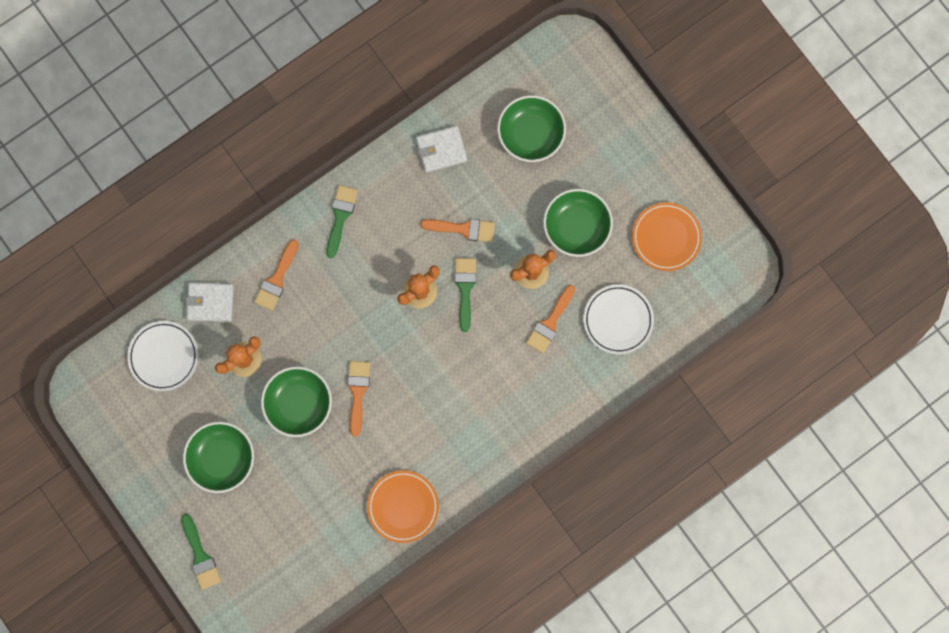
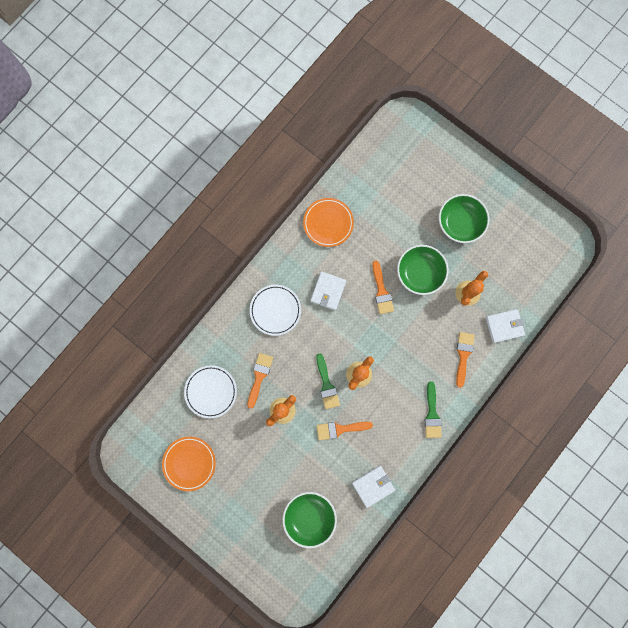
camera: 165 degrees right, 0 degrees up
white plate [127,321,198,391] -> white plate moved to [250,285,301,336]
green brush [181,514,221,590] -> none
green bowl [543,189,613,257] -> none
none -> white wallet [310,271,346,310]

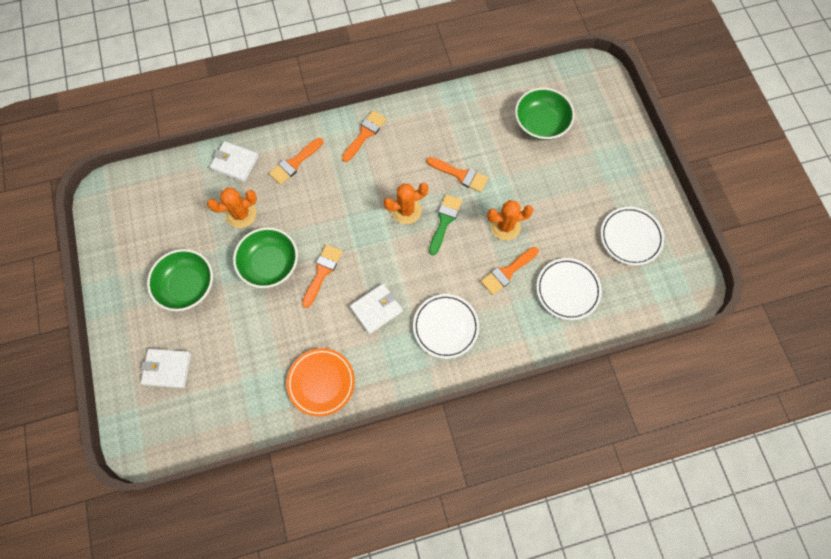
camera: 145 degrees left, 10 degrees down
orange plate [162,437,216,491] -> white plate [601,207,664,266]
white wallet [352,465,395,508] -> white wallet moved to [140,349,191,388]
green brush [425,381,442,438] -> orange brush [342,110,387,162]

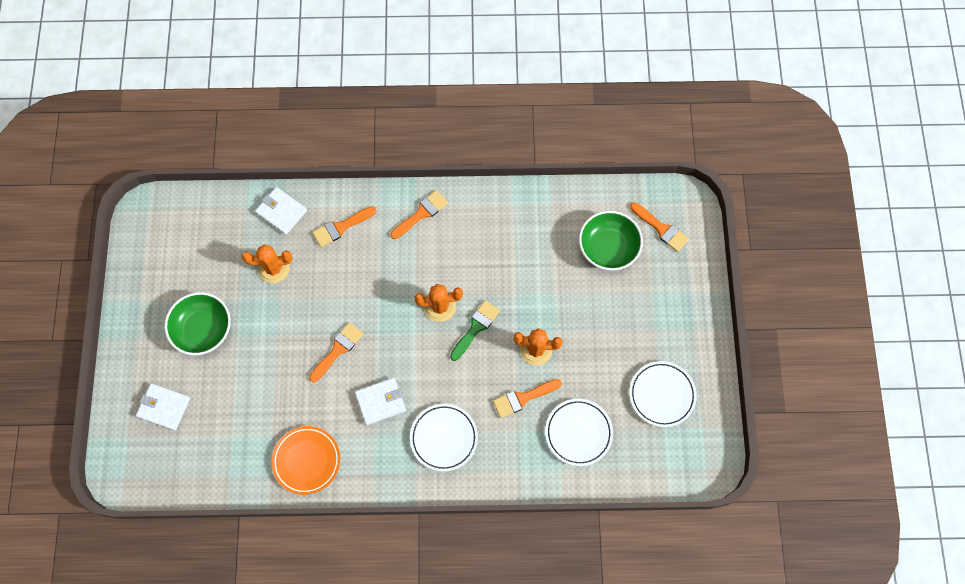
camera: 15 degrees right, 0 degrees up
green bowl [233,227,298,288] -> none
orange brush [427,157,488,192] -> orange brush moved to [630,202,689,252]

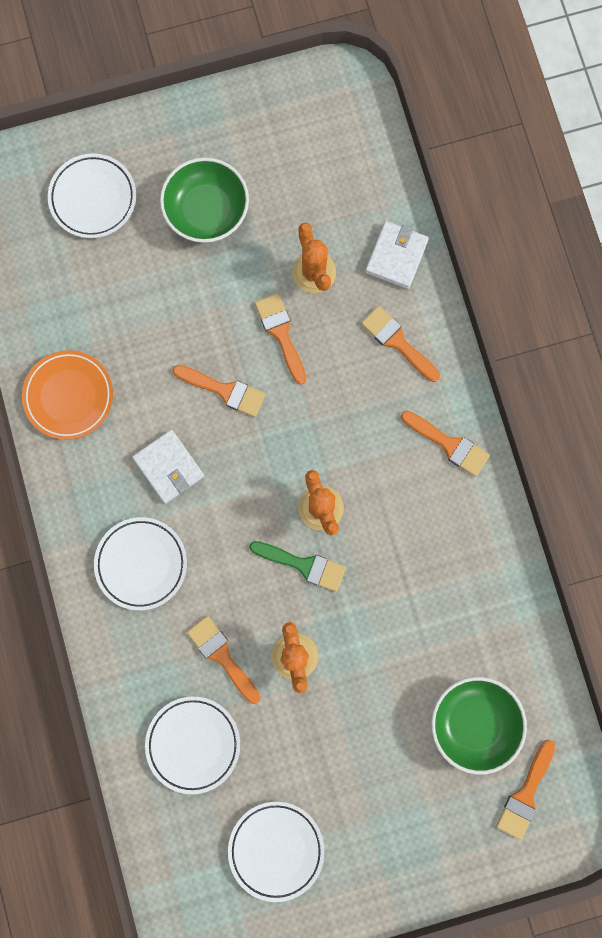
camera: 75 degrees right, 10 degrees up
white wallet [136,383,190,431] -> white plate [48,153,136,238]
none -> orange brush [255,293,306,385]

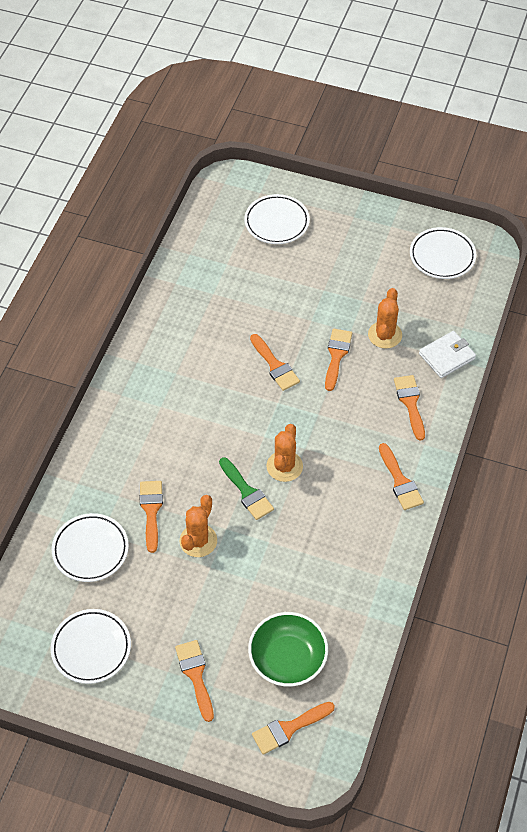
camera: 35 degrees right, 25 degrees down
orange plate [22,350,113,440] -> none
white plate [94,517,187,610] -> white plate moved to [410,227,476,279]
white wallet [132,430,205,504] -> none
green bowl [160,158,249,243] -> none
none -> orange brush [175,640,214,722]

